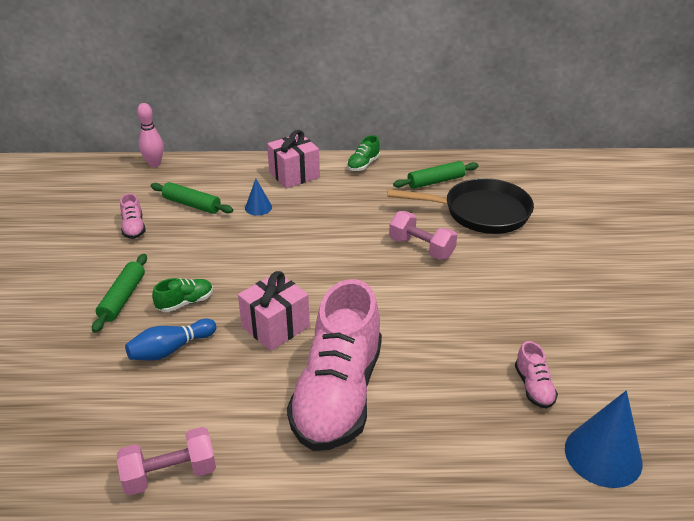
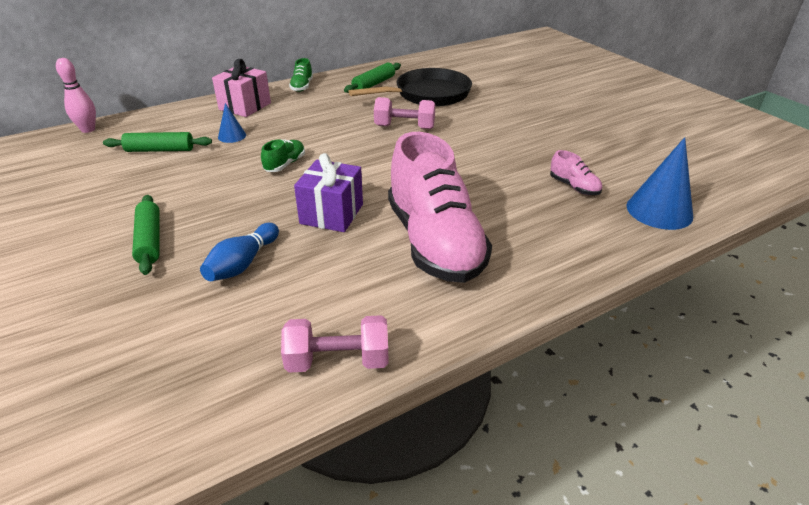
camera: 30 degrees left, 0 degrees up
pink dumbbell [117,427,216,496] -> pink dumbbell turned 45 degrees clockwise [281,315,389,373]
pink shoe [120,193,146,239] -> none
green shoe [152,278,213,312] -> green shoe moved to [261,139,305,172]
pink gift [238,271,310,351] -> purple gift [294,153,363,232]

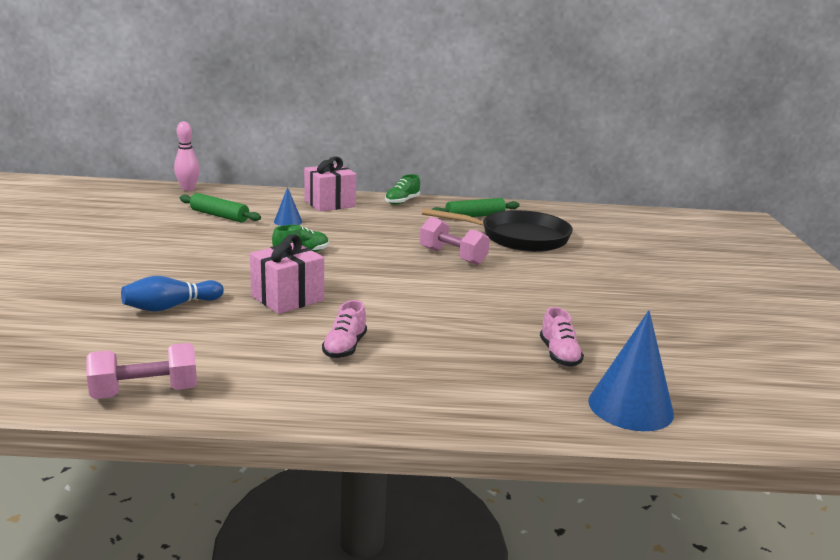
camera: 30 degrees right, 15 degrees down
green rolling pin [132,195,160,275] -> none
pink dumbbell [281,315,389,373] -> pink dumbbell turned 45 degrees counterclockwise [87,343,197,399]
purple gift [294,153,363,232] -> pink gift [250,235,324,314]
pink shoe [388,132,492,283] -> pink shoe [322,300,367,358], size x0.40

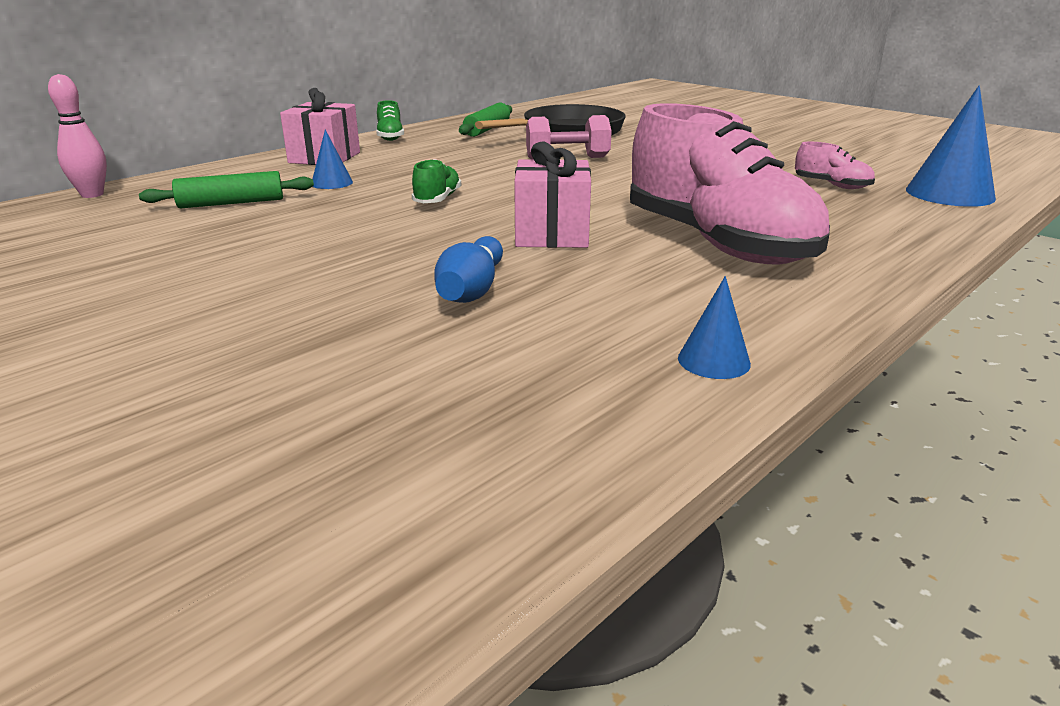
camera: 45 degrees left, 5 degrees up
pink dumbbell [87,343,197,399] -> blue cone [678,276,751,379]
pink shoe [322,300,367,358] -> pink shoe [630,103,830,265], size x2.49

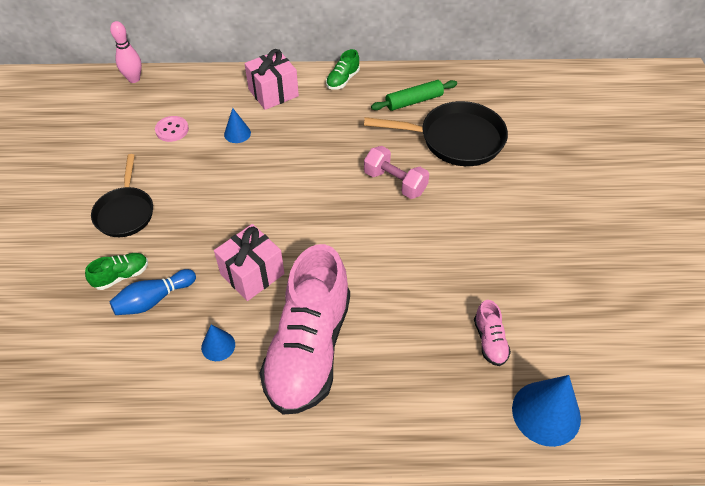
camera: 45 degrees right, 25 degrees up
green rolling pin [139,171,314,209] -> pink button [155,116,189,142]
green shoe [412,159,462,203] -> green shoe moved to [85,253,148,290]
blue cone [678,276,751,379] -> blue cone moved to [201,325,235,361]
none -> black pan [91,154,153,237]

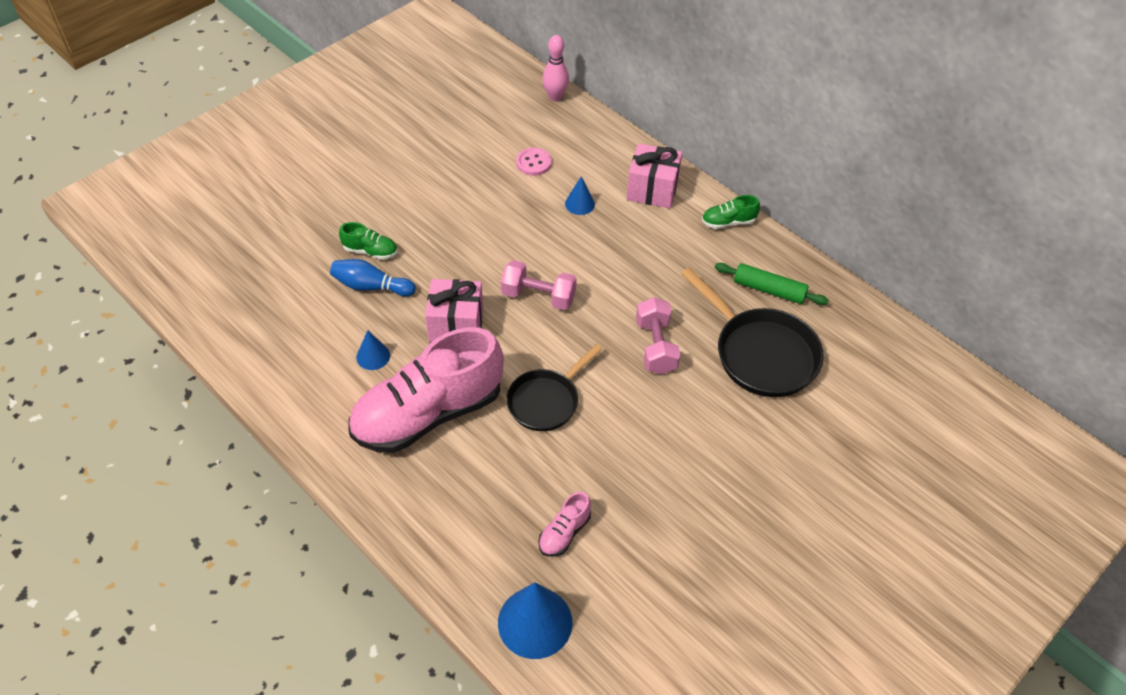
camera: 45 degrees right, 0 degrees up
black pan [91,154,153,237] -> black pan moved to [507,344,602,431]
none -> pink dumbbell [501,260,577,310]

